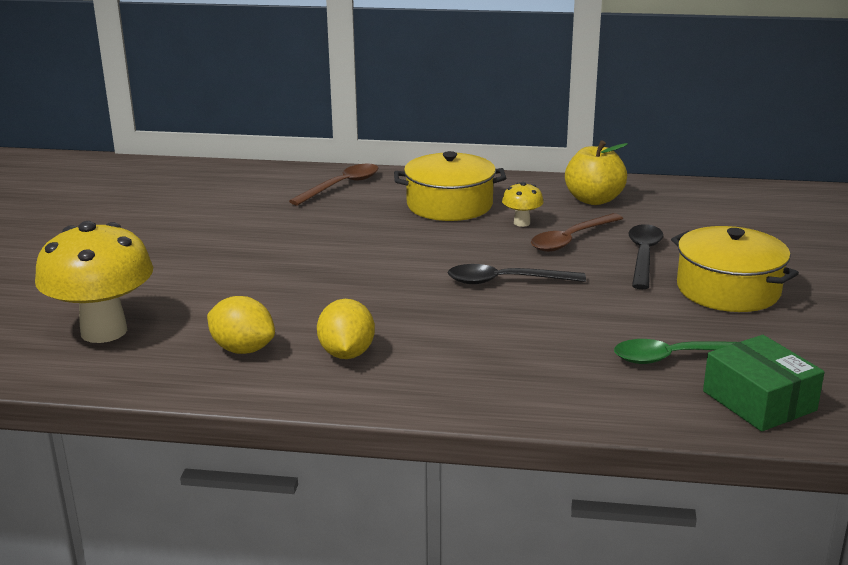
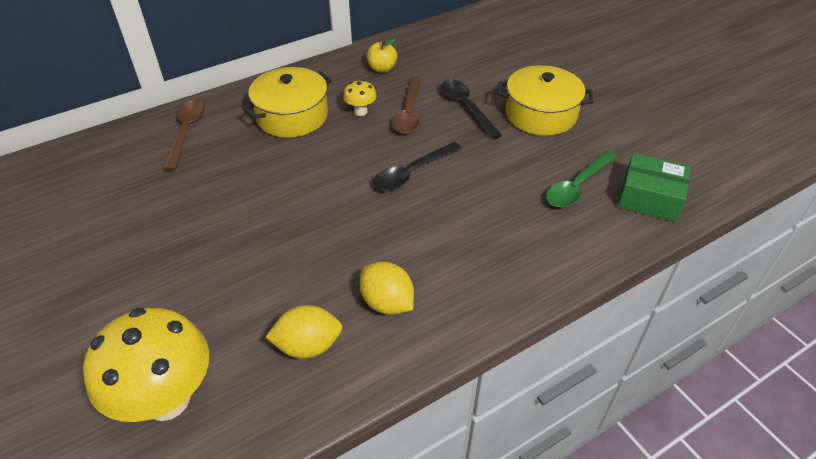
camera: 40 degrees left, 20 degrees up
yellow apple [565,140,628,205] -> yellow apple [367,38,397,72], size x0.65

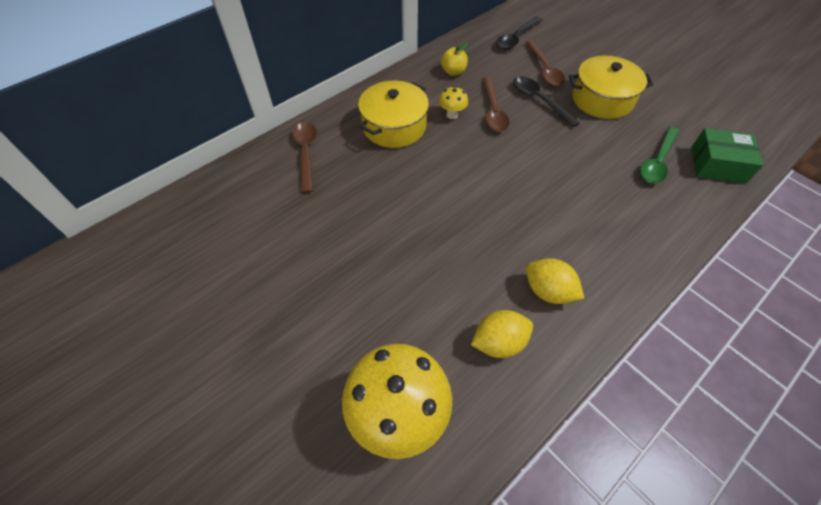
camera: 10 degrees left, 10 degrees up
black spoon [373,142,462,191] -> black spoon moved to [496,16,543,50]
none -> brown spoon [525,40,565,86]

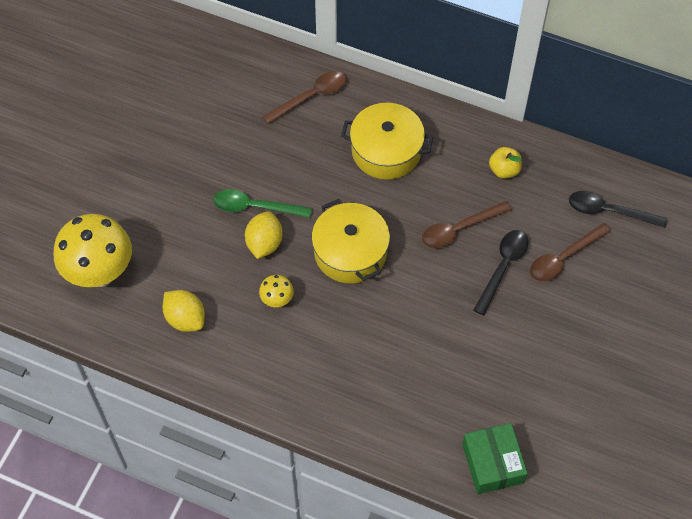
camera: 65 degrees right, 5 degrees up
yellow mushroom [439,86,468,119] -> yellow mushroom moved to [259,275,294,307]
yellow lemon [526,258,584,304] -> yellow lemon moved to [245,211,283,259]
yellow pot [569,56,653,119] -> yellow pot moved to [311,199,390,283]
green spoon [640,127,679,183] -> green spoon moved to [213,189,312,218]

